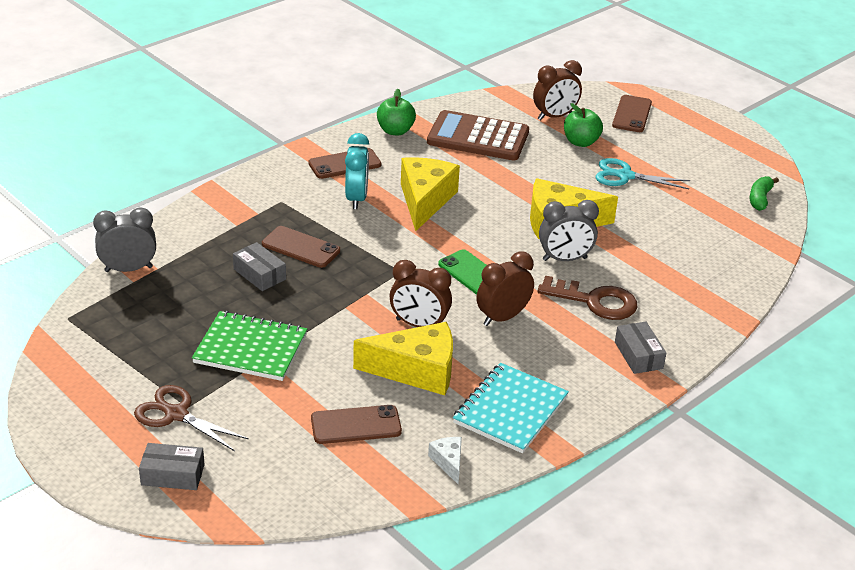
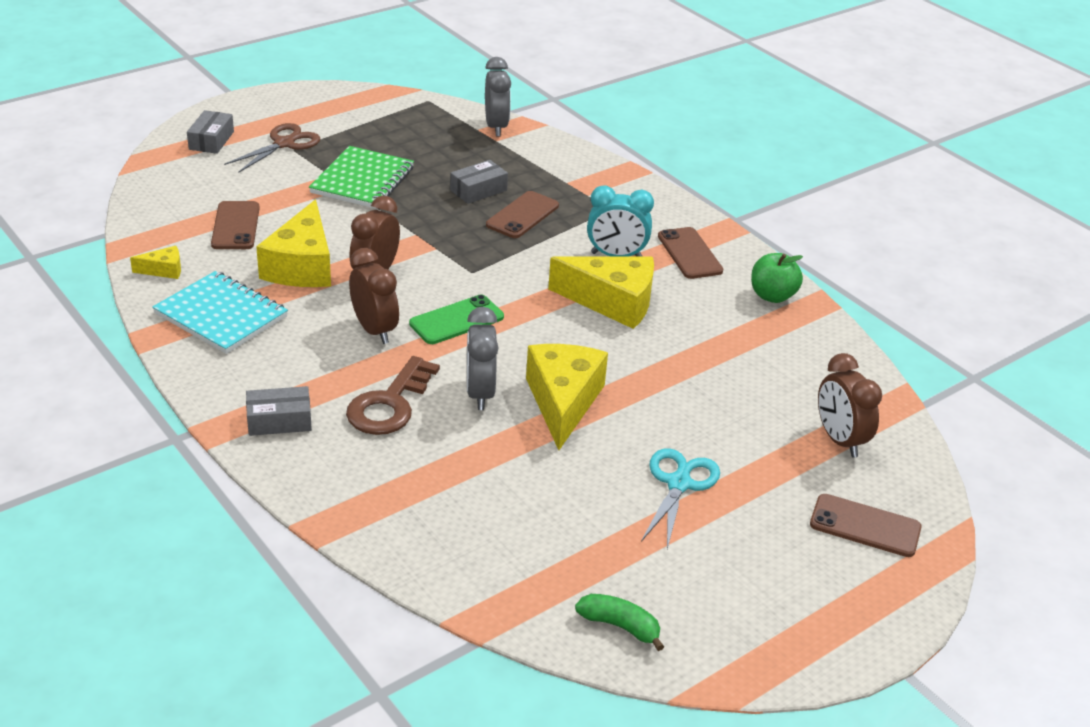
camera: 95 degrees right, 0 degrees up
brown calculator [427,110,529,160] -> none
white cheese [428,437,462,484] -> yellow cheese [130,246,181,279]
green apple [564,103,603,147] -> none

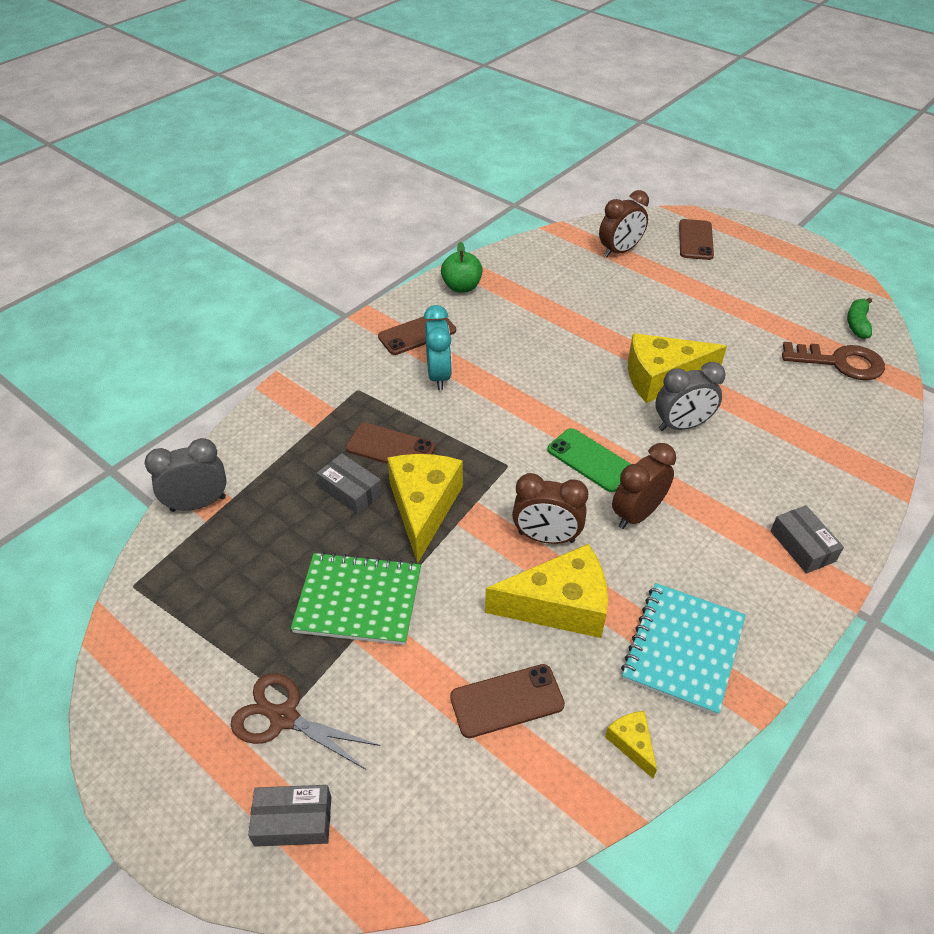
camera: 100 degrees left, 10 degrees up
brown key [346,356,440,435] -> brown key moved to [782,342,885,380]
yellow cheese [548,256,654,329] -> yellow cheese moved to [387,454,463,564]
turquoise scissors [641,448,720,549] -> none

